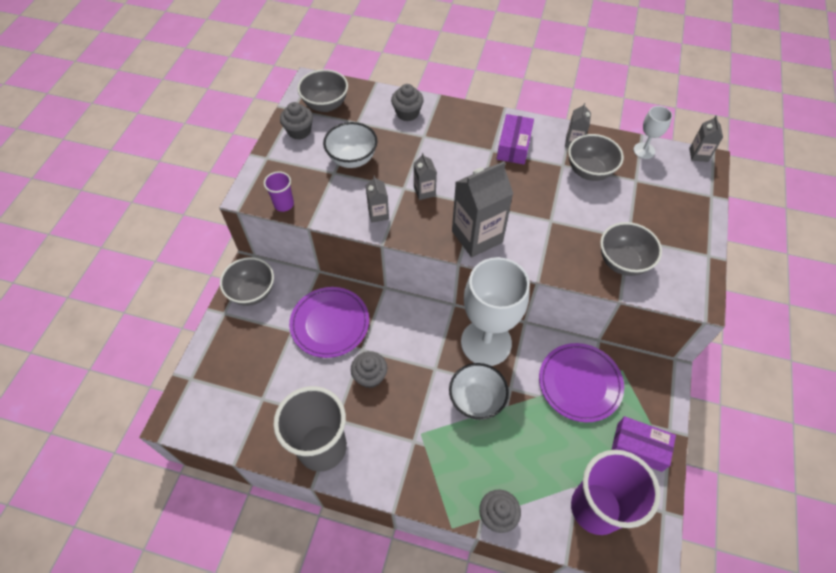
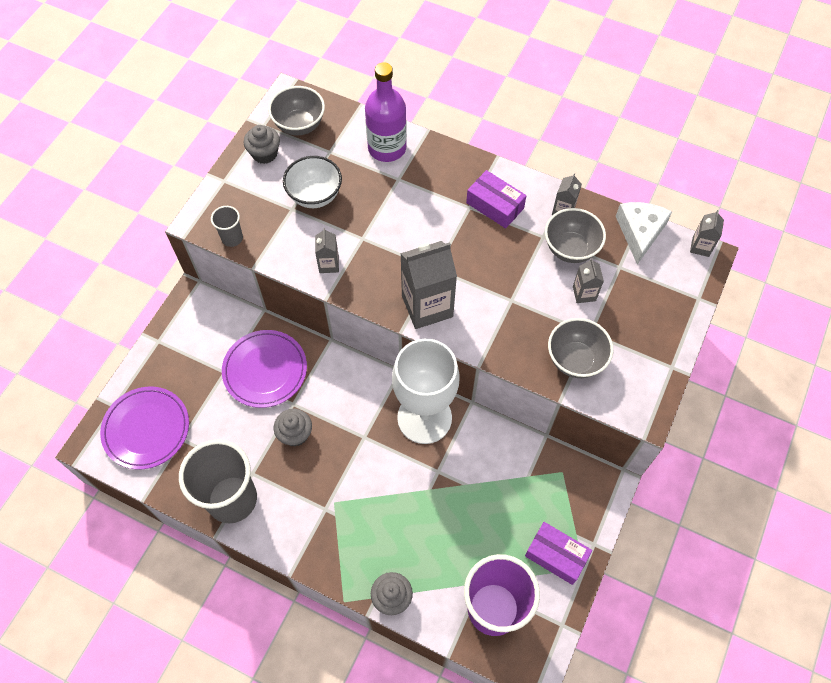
camera: 10 degrees right, 5 degrees up
grey bowl [220,257,274,306] -> none
purple cup [264,171,294,212] -> grey cup [211,206,243,247]
grey cupcake [391,84,424,121] -> purple bottle [365,62,407,162]
grey carton [414,153,437,200] -> grey carton moved to [573,258,604,303]
white bowl [449,363,509,420] -> none
purple box [497,114,534,164] -> purple box turned 75 degrees counterclockwise [466,170,527,228]
purple plate [539,343,624,422] -> purple plate moved to [100,386,189,470]
white goblet [633,106,672,159] -> white cheese [616,202,672,265]

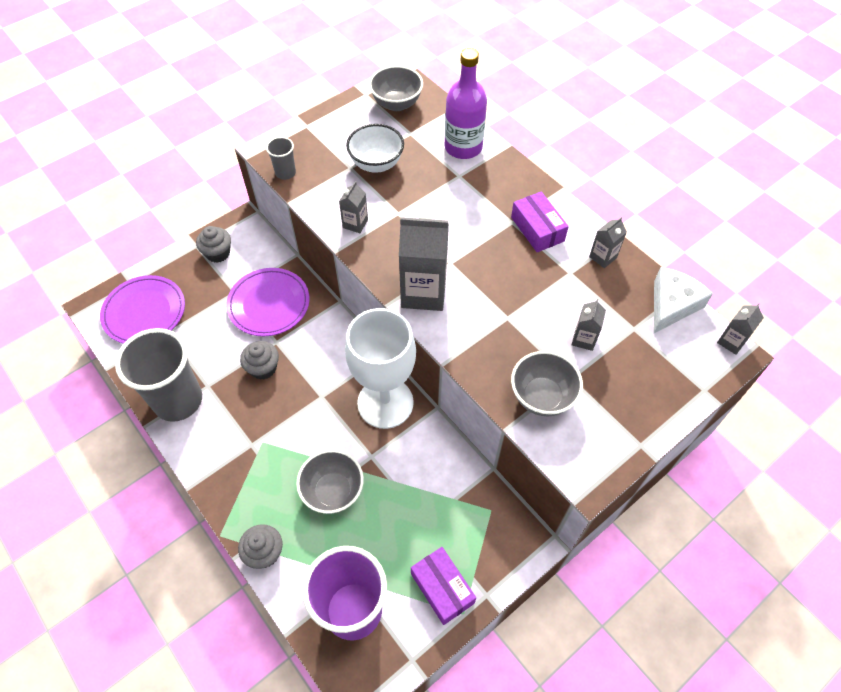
camera: 25 degrees right, 5 degrees down
grey cupcake [244,125,280,164] -> grey cupcake moved to [196,226,231,263]
grey bowl [545,208,606,263] -> grey bowl moved to [296,450,364,514]

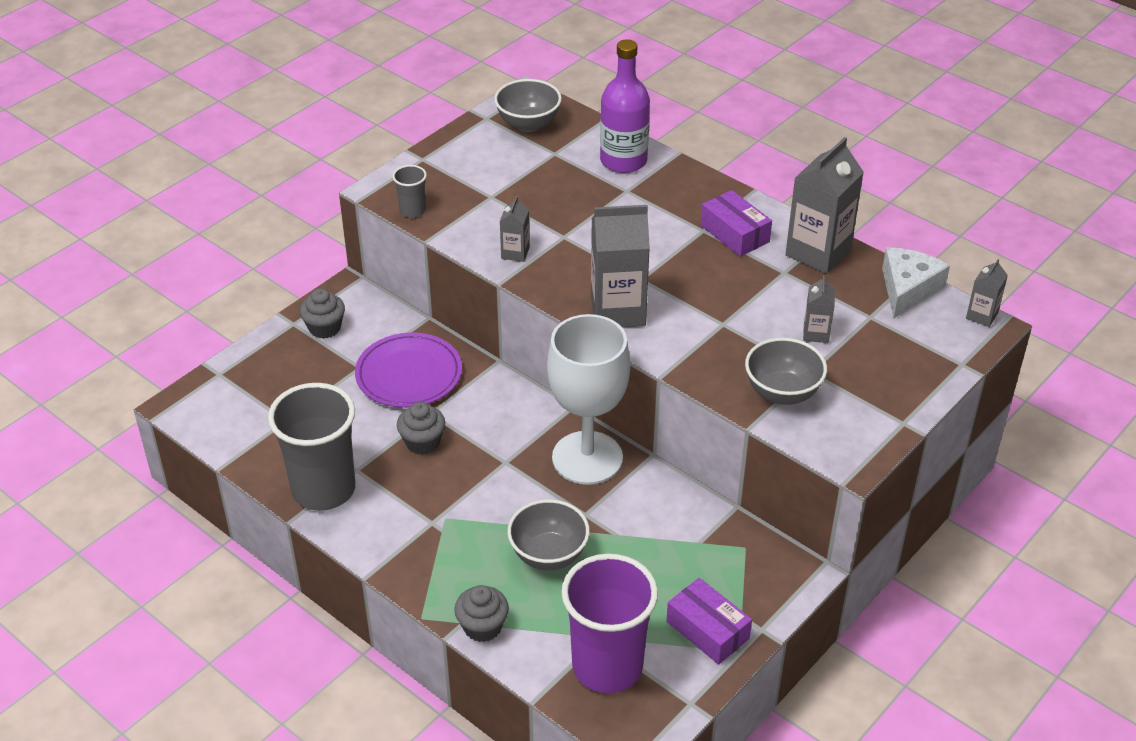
camera: 10 degrees left, 15 degrees down
purple plate [100,275,185,344] -> none
white bowl [346,124,404,173] -> none
grey carton [589,217,627,268] -> grey carton [786,137,864,274], size x2.02

